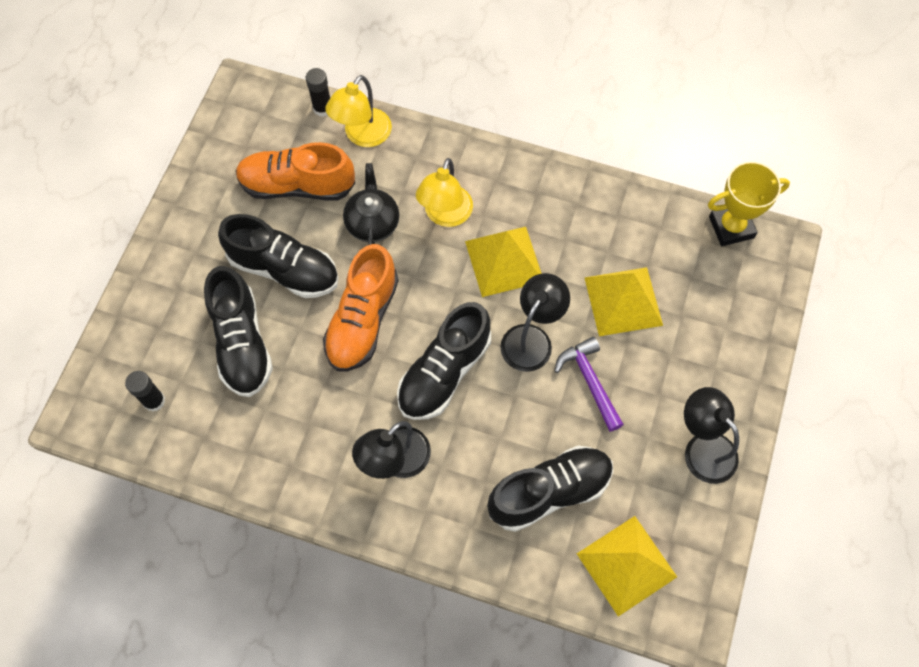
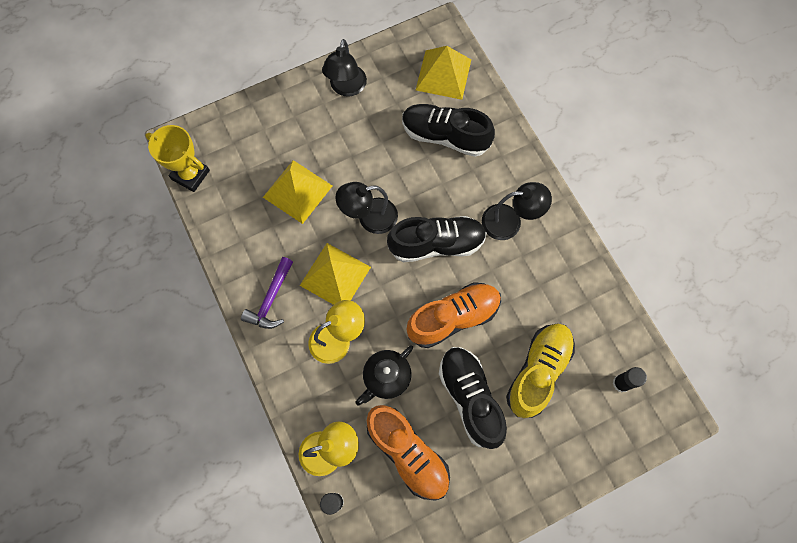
camera: 135 degrees left, 5 degrees up
black shoe [204,266,273,397] -> yellow shoe [506,324,575,418]
purple hammer [555,337,624,432] -> purple hammer moved to [241,257,293,329]

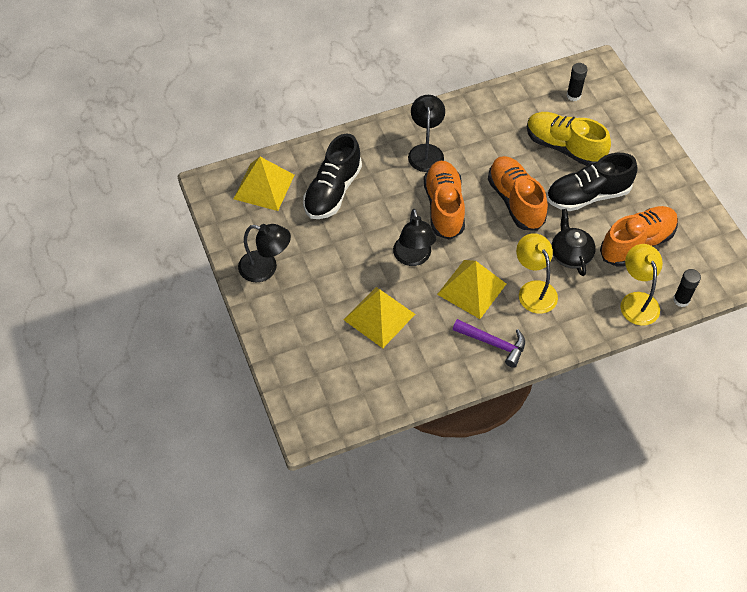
camera: 85 degrees left, 15 degrees down
yellow trophy [146,125,210,192] -> none
black teapot [355,346,413,406] -> black teapot turned 150 degrees counterclockwise [551,209,596,276]
black shoe [387,216,487,262] -> orange shoe [424,161,465,240]

